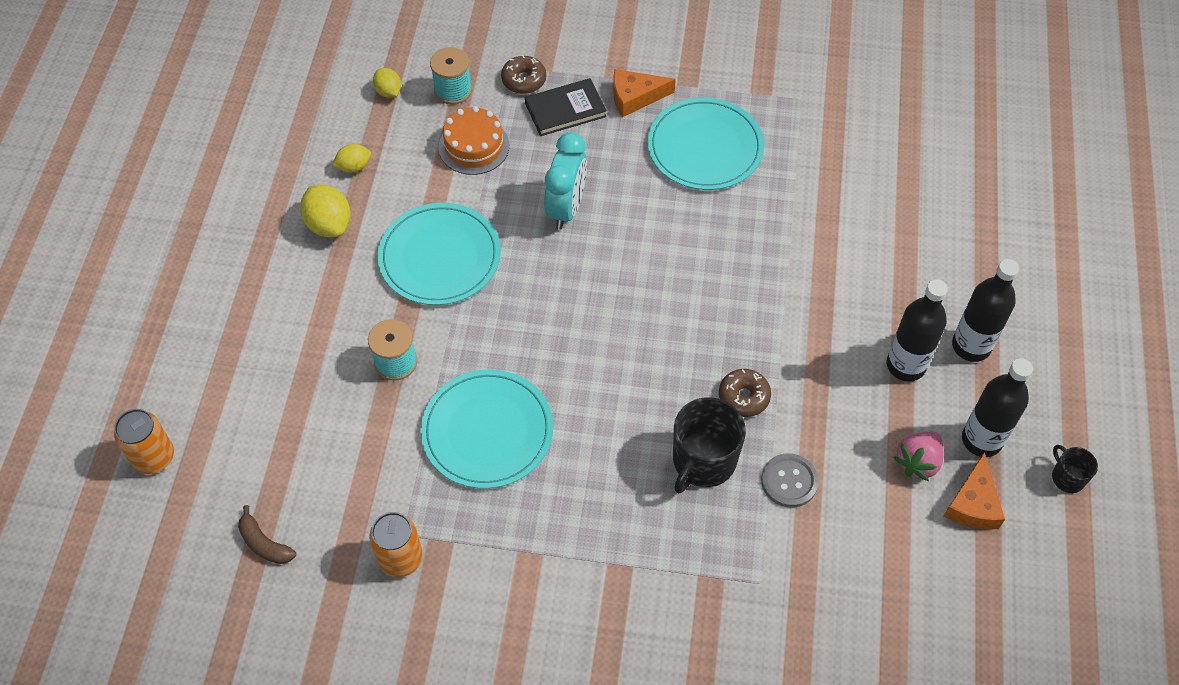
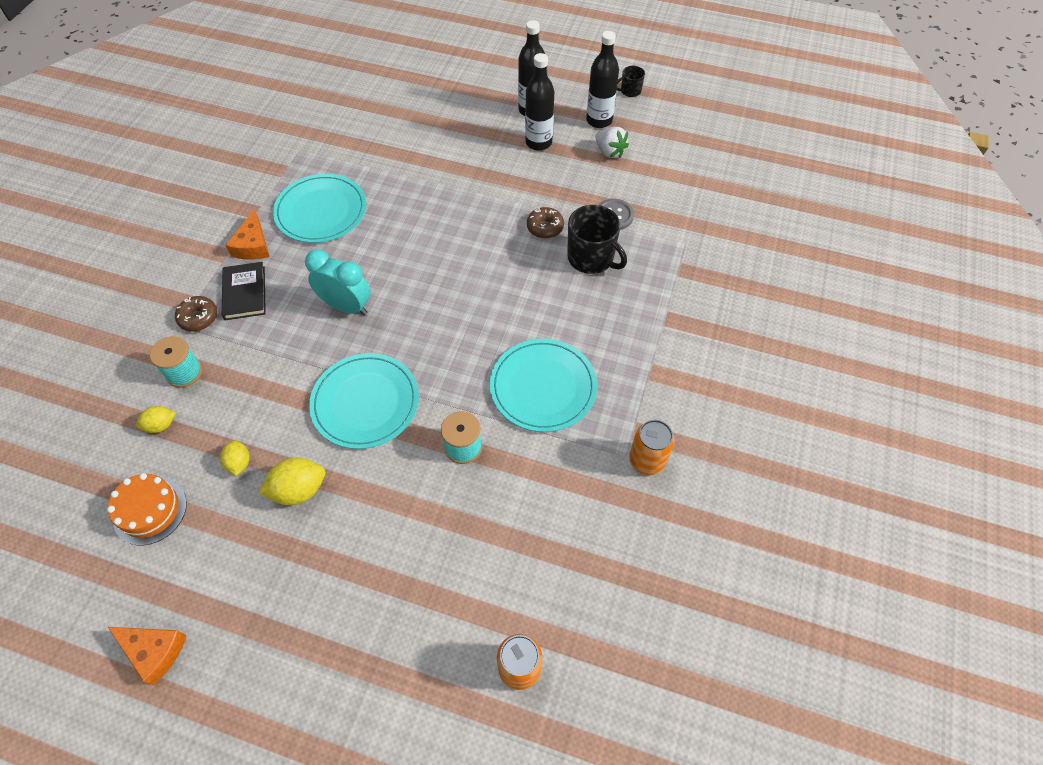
camera: 80 degrees left, 0 degrees up
brown banana [238,505,296,564] -> none
orange cake [439,106,509,175] -> orange cake moved to [107,473,187,545]
pink strawberry [893,432,943,481] -> white strawberry [595,127,629,158]
orange cheese [944,452,1005,530] -> orange cheese moved to [108,627,187,685]

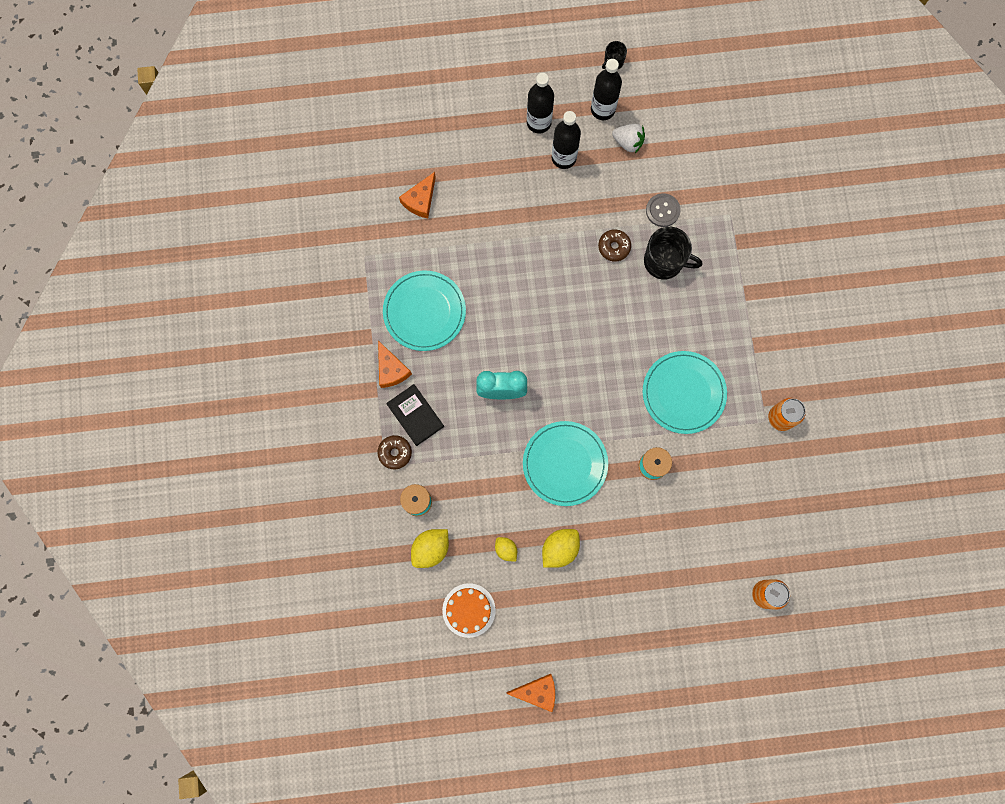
camera: 25 degrees left, 20 degrees up
yellow lemon [136,406,176,433] -> yellow lemon [411,529,449,568], size x1.64
none -> orange cheese [399,172,436,218]

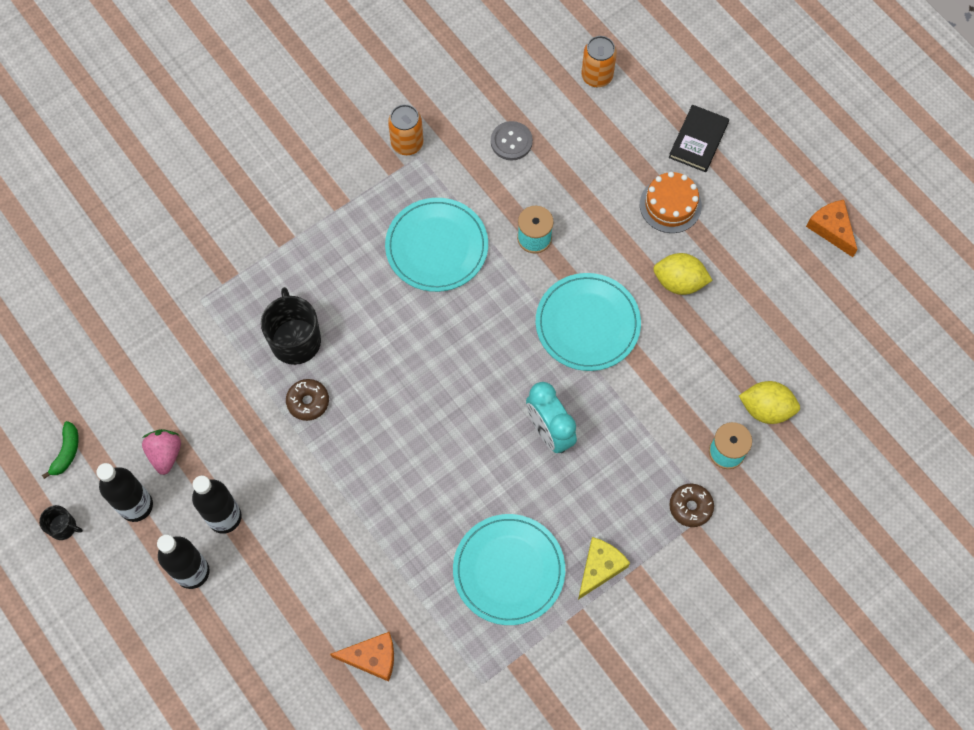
camera: 120 degrees left, 10 degrees down
orange cheese [378,341,412,388] -> yellow cheese [578,537,630,600]
black book [386,384,444,446] -> black book moved to [669,105,729,172]
orange cake [442,583,496,638] -> orange cake moved to [640,172,702,233]
yellow lemon [495,537,517,562] -> none
white strawberry [612,124,645,153] -> pink strawberry [142,429,181,475]
grey button [646,193,681,227] -> grey button moved to [491,121,533,161]
none -> green banana [42,421,79,479]

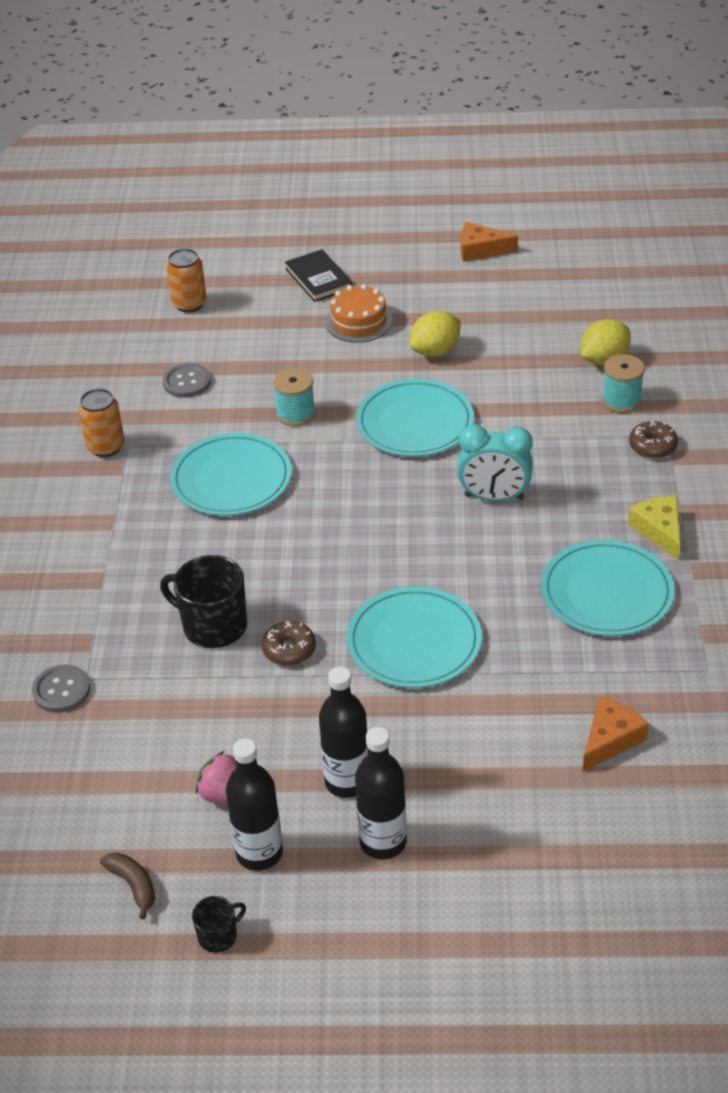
camera: 50 degrees left, 25 degrees down
green banana [42,421,79,479] -> brown banana [100,852,155,919]
none -> grey button [32,665,90,713]
none -> turquoise plate [347,587,482,688]

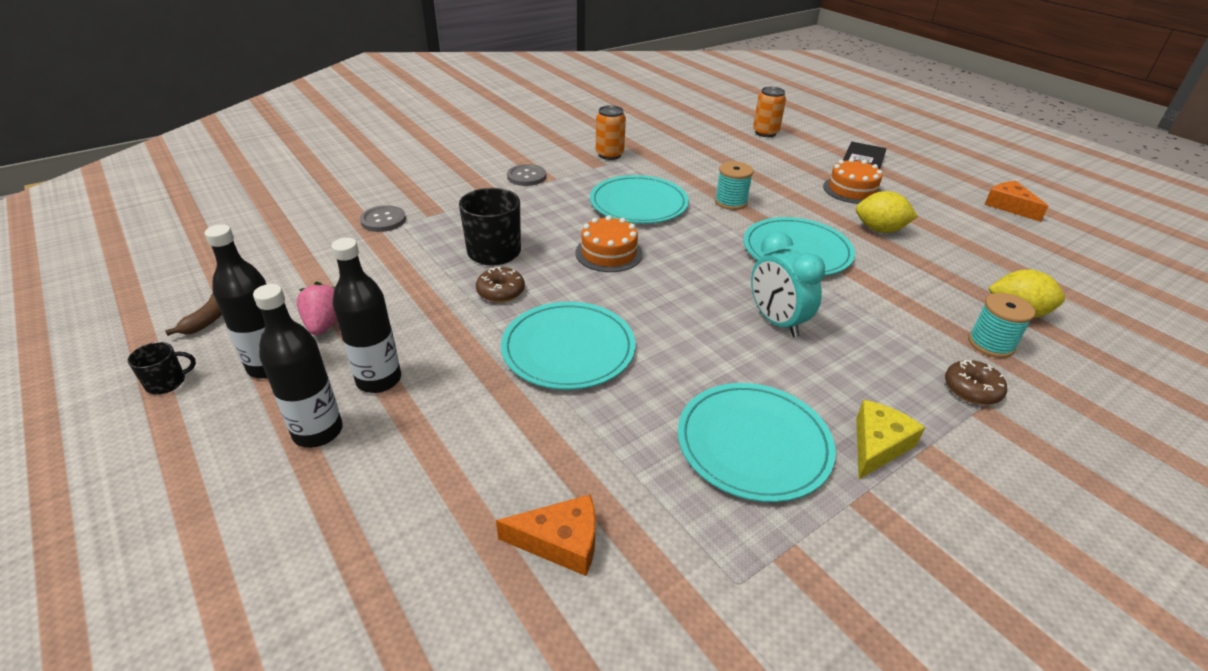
camera: 50 degrees right, 5 degrees down
grey button [163,363,211,398] -> grey button moved to [507,164,546,186]
black mug [192,896,246,953] -> black mug turned 45 degrees counterclockwise [128,342,196,394]
none -> orange cake [575,215,643,272]

